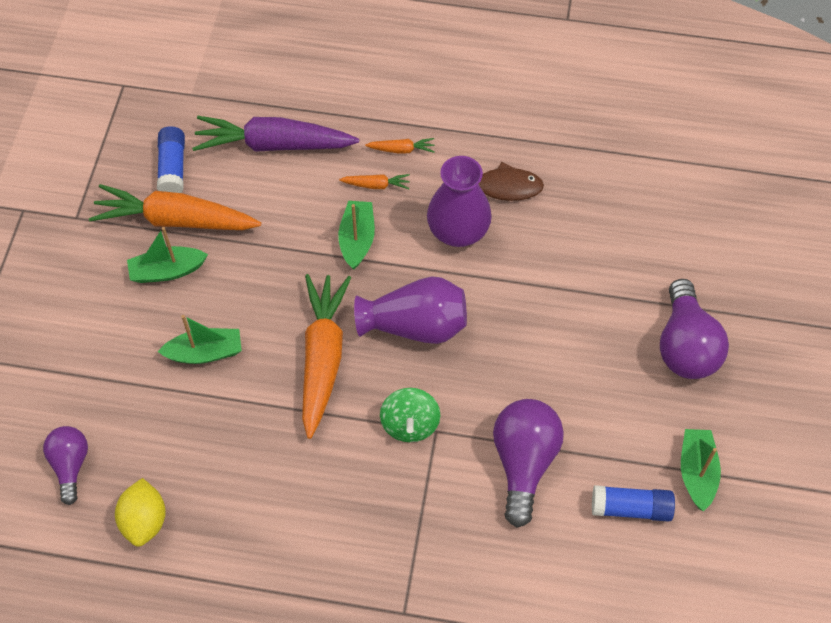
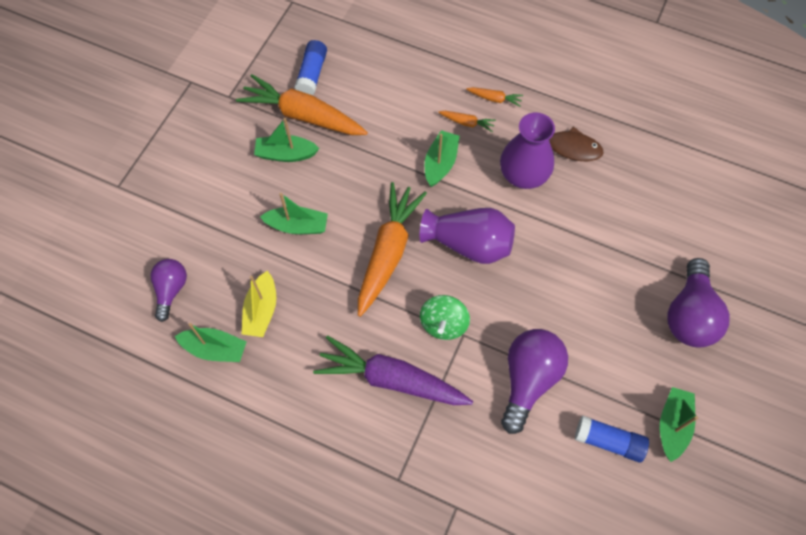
camera: 15 degrees right, 5 degrees up
yellow lemon [115,478,166,547] -> green boat [175,323,247,362]
purple carrot [192,116,359,152] -> purple carrot moved to [313,336,473,405]
none -> yellow boat [242,271,276,337]

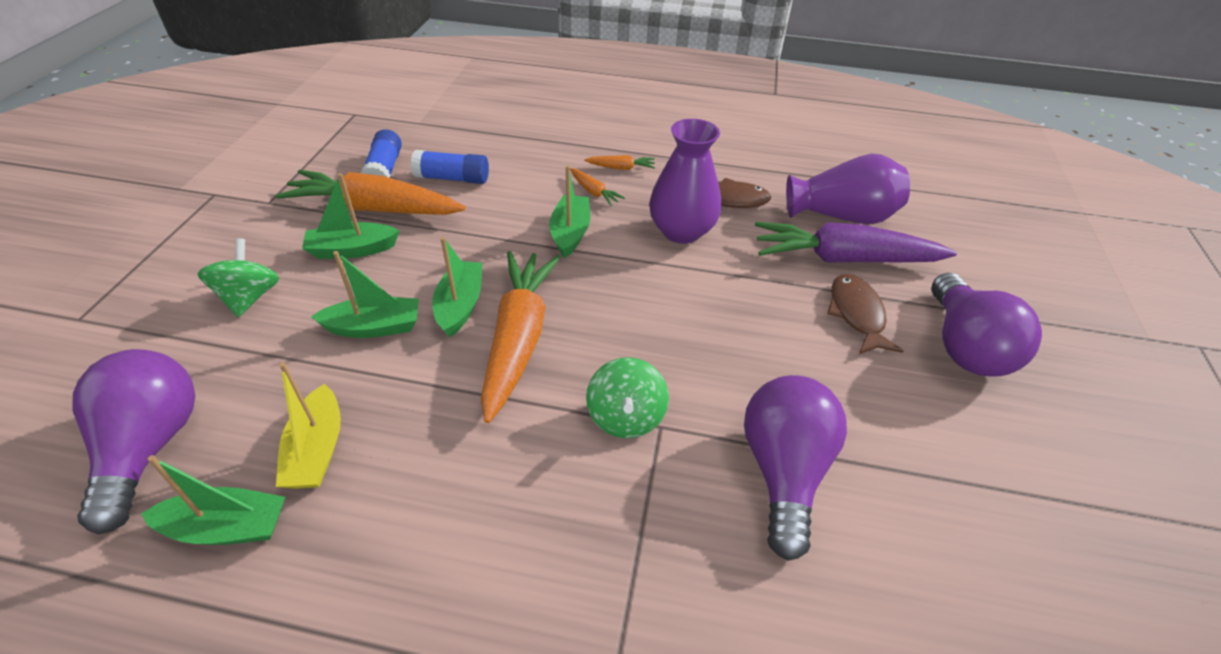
camera: 15 degrees left, 20 degrees down
purple light bulb [151,259,187,322] -> purple light bulb [73,349,195,535], size x1.62
purple carrot [313,336,473,405] -> purple carrot moved to [755,222,957,262]
purple vase [420,208,515,264] -> purple vase moved to [786,154,910,224]
orange carrot [438,111,496,132] -> orange carrot turned 45 degrees clockwise [570,168,625,206]
blue glue stick [575,415,649,463] -> blue glue stick moved to [411,150,489,184]
green boat [660,387,698,462] -> green boat moved to [432,237,482,338]
none -> green spinning top [198,238,279,317]
none -> brown fish [827,274,903,354]

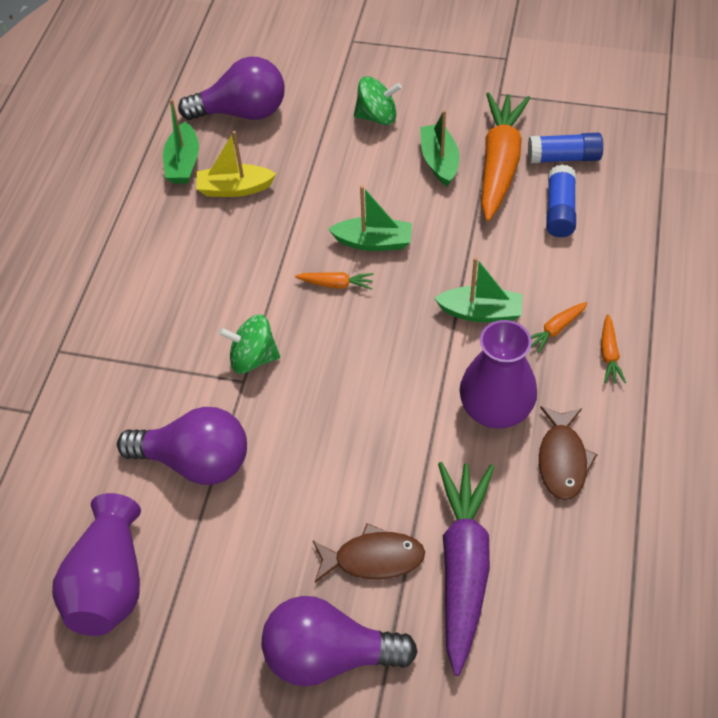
camera: 95 degrees right, 10 degrees up
green boat [311,251,419,338] -> none
orange carrot [481,251,561,423] -> orange carrot [295,272,374,290], size x0.42
purple vase [786,154,910,224] -> purple vase moved to [52,493,141,636]

